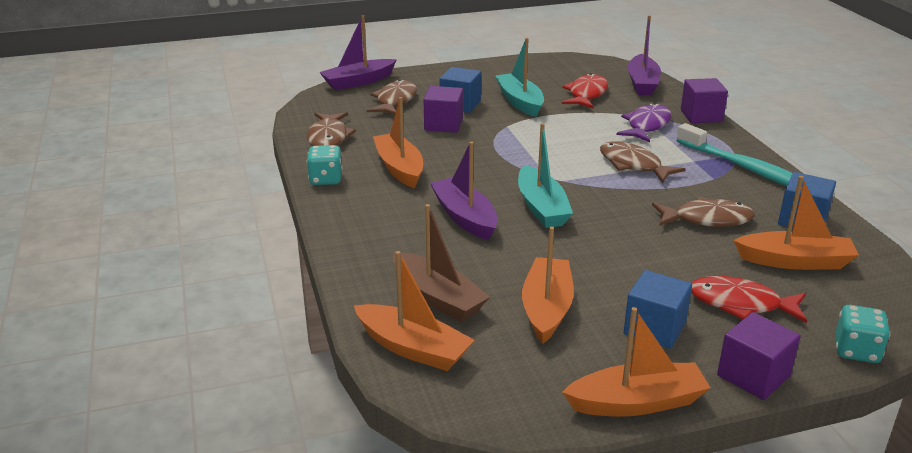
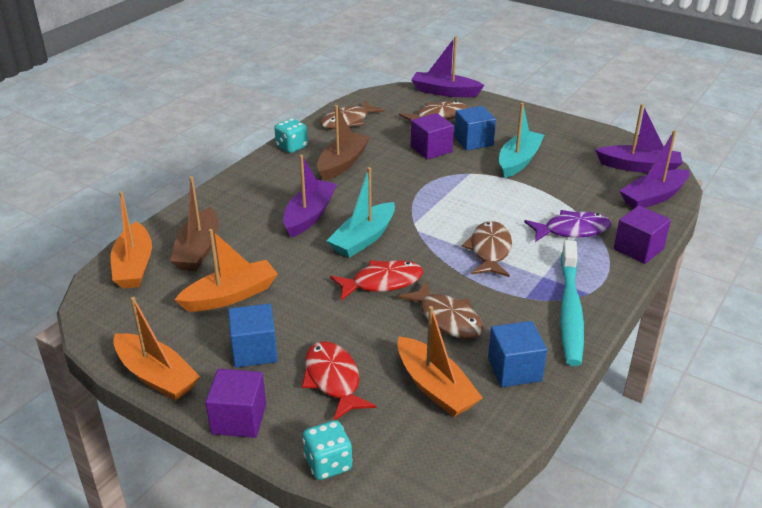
camera: 50 degrees right, 5 degrees up
orange boat [373,97,423,188] -> brown boat [317,105,370,181]
red fish [562,73,608,108] -> red fish moved to [330,260,423,301]
none -> purple boat [595,104,682,173]

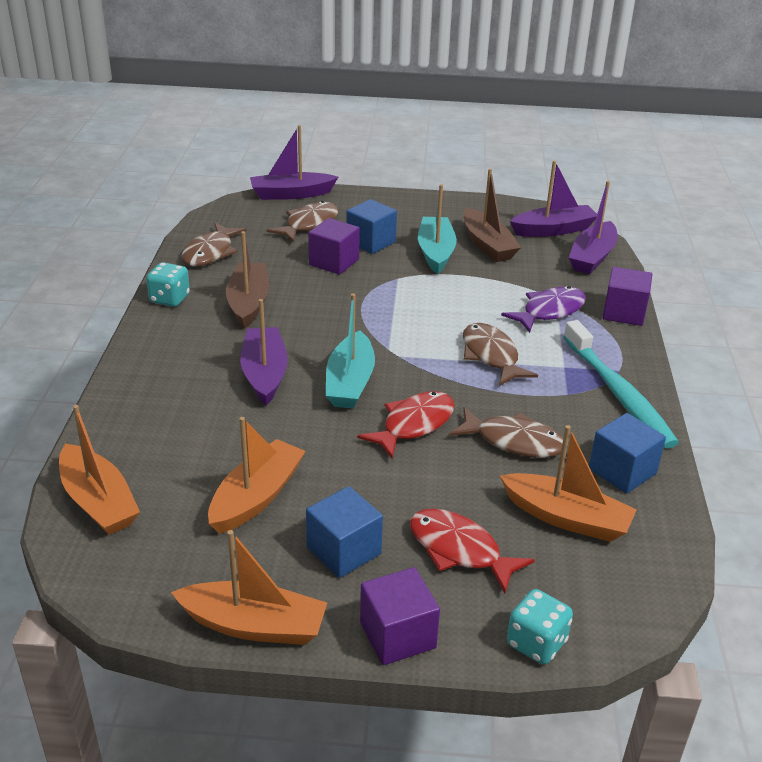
camera: 30 degrees left, 0 degrees up
brown boat [170,176,218,271] -> brown boat moved to [463,169,521,262]

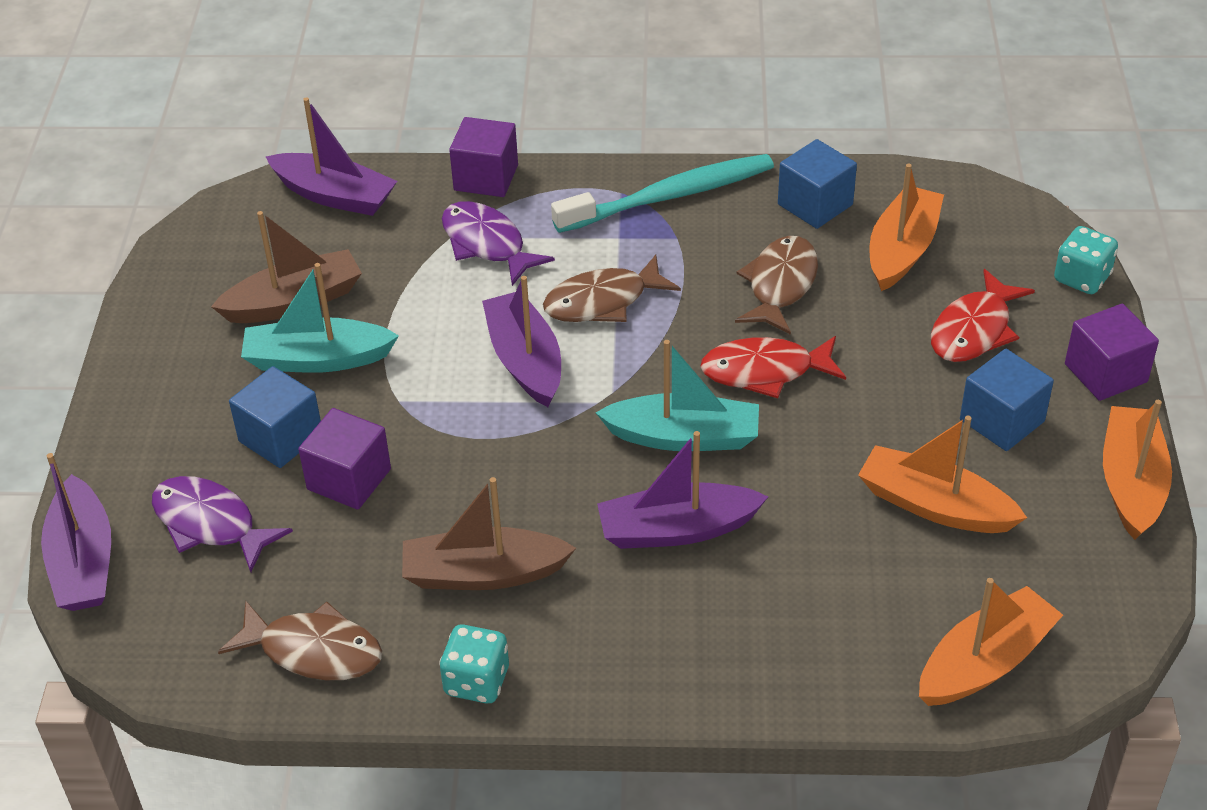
camera: 90 degrees left, 10 degrees up
brown fish [267,201,339,243] -> purple fish [152,476,293,572]
red fish [357,391,455,459] -> red fish turned 45 degrees counterclockwise [700,336,846,398]
purple boat [510,161,597,237] -> purple boat moved to [482,276,561,407]

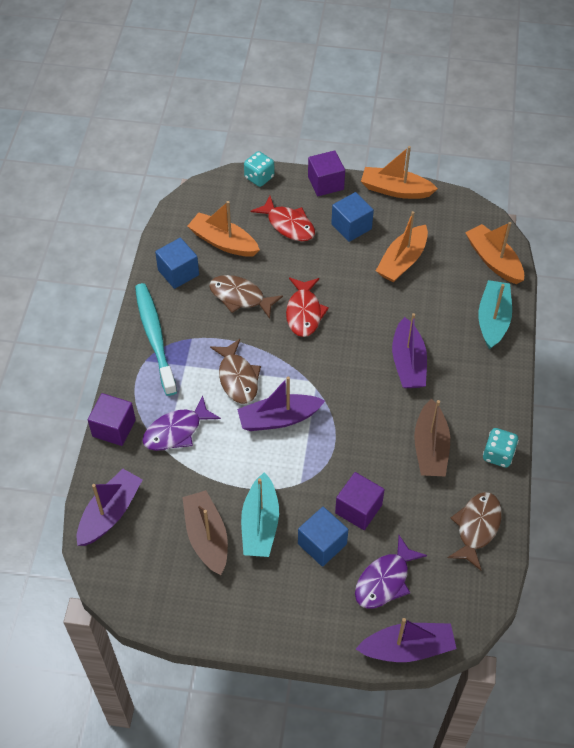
camera: 85 degrees left, 10 degrees up
turquoise boat [596,340,759,451] -> turquoise boat moved to [478,280,512,349]

